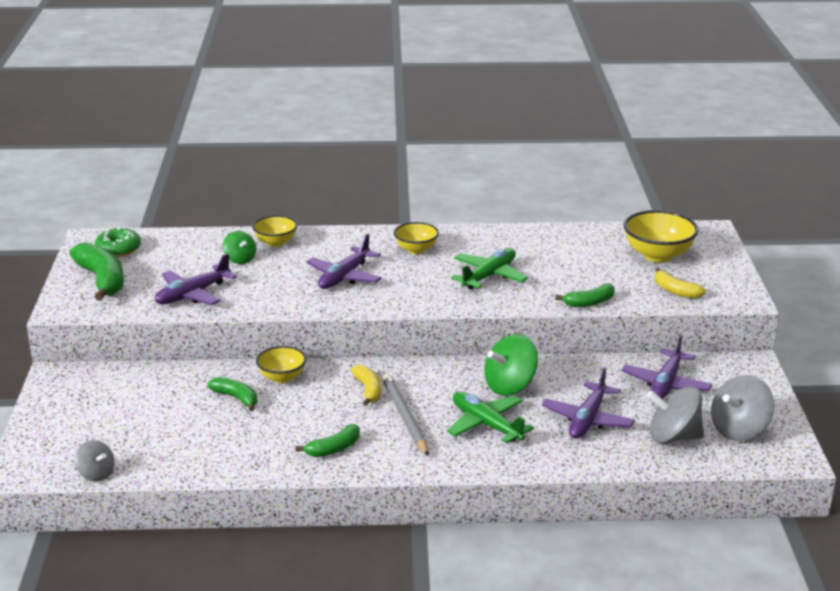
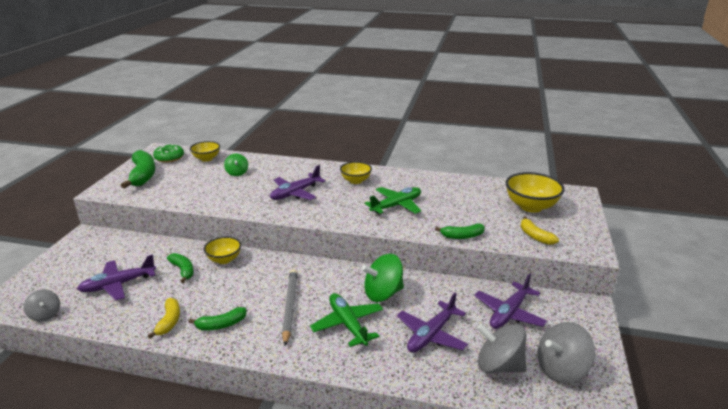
camera: 15 degrees right, 0 degrees up
purple plane [154,253,237,305] -> purple plane moved to [77,255,156,301]
yellow bowl [252,215,298,247] -> yellow bowl moved to [190,141,220,162]
yellow banana [351,365,381,406] -> yellow banana moved to [148,298,180,338]

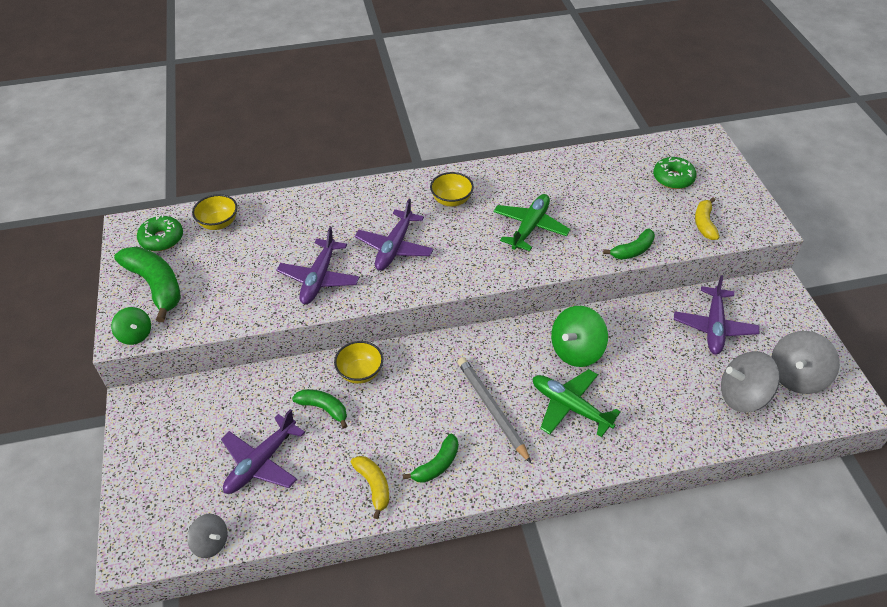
camera: 25 degrees left, 20 degrees up
green spinning top [224,154,248,176] -> green spinning top moved to [111,307,151,345]
purple plane [397,293,468,353] -> purple plane moved to [277,227,359,304]
yellow bowl [506,172,565,213] -> green donut [653,157,696,189]
yellow banana [521,216,559,245] -> yellow banana turned 60 degrees clockwise [695,198,719,240]

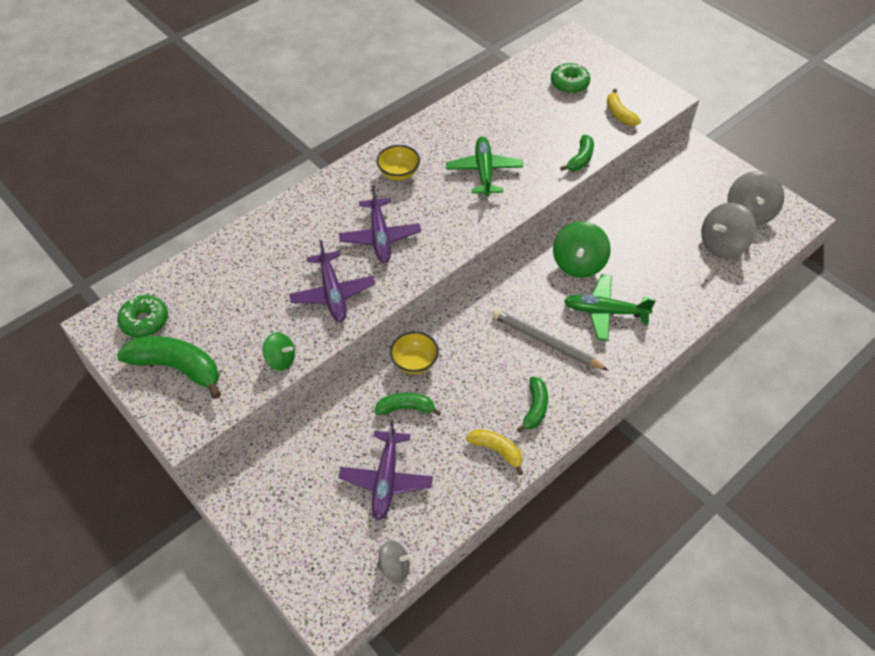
camera: 30 degrees left, 5 degrees up
green spinning top [111,307,151,345] -> green spinning top moved to [263,332,295,371]
yellow bowl [192,194,237,230] -> none
purple plane [674,275,759,354] -> none

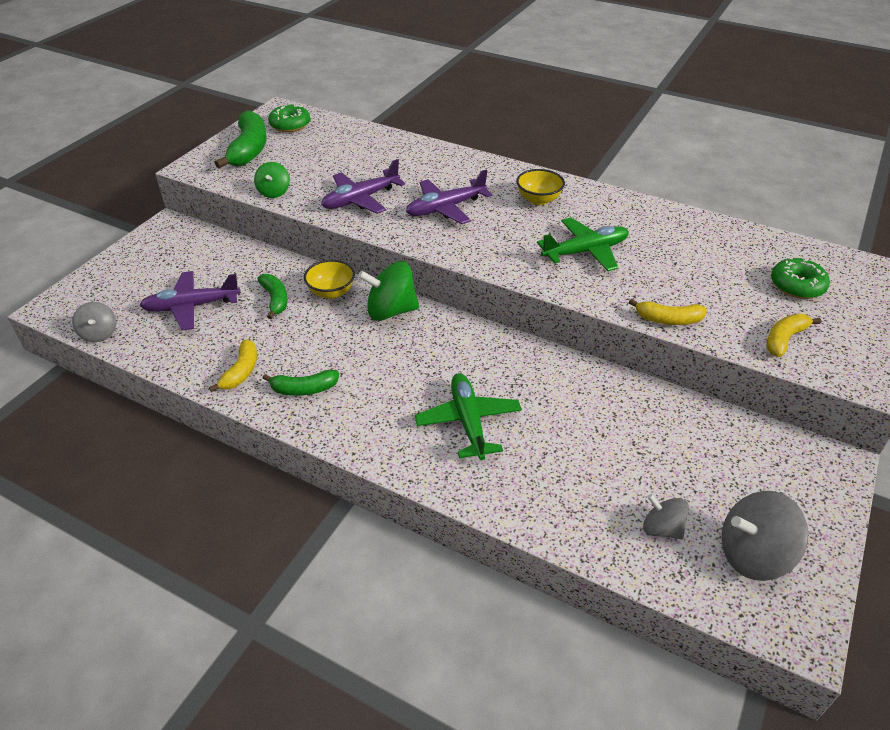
camera: 70 degrees right, 10 degrees down
grey pencil [492,309,609,371] -> none
green spinning top [553,221,611,278] -> green spinning top moved to [358,261,419,321]
green banana [560,135,594,171] -> yellow banana [629,299,707,325]
grey spinning top [701,202,756,258] -> grey spinning top [643,494,689,539], size x0.59

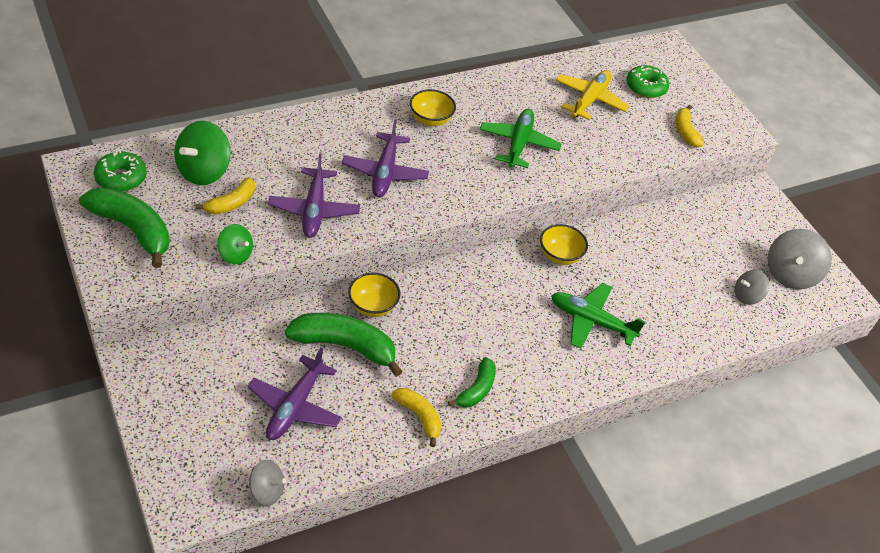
camera: 60 degrees left, 5 degrees up
green banana [257,274,288,319] -> green banana [285,313,403,377], size x1.75
green spinning top [358,261,419,321] -> green spinning top moved to [174,121,231,185]
yellow banana [629,299,707,325] -> yellow banana moved to [196,177,255,214]
none -> yellow bowl [540,224,588,265]
none -> yellow plane [556,70,630,120]

